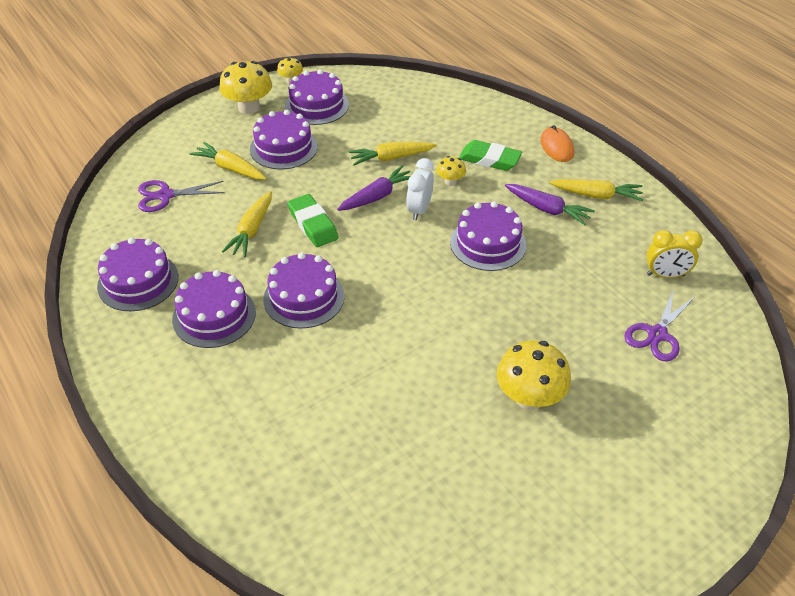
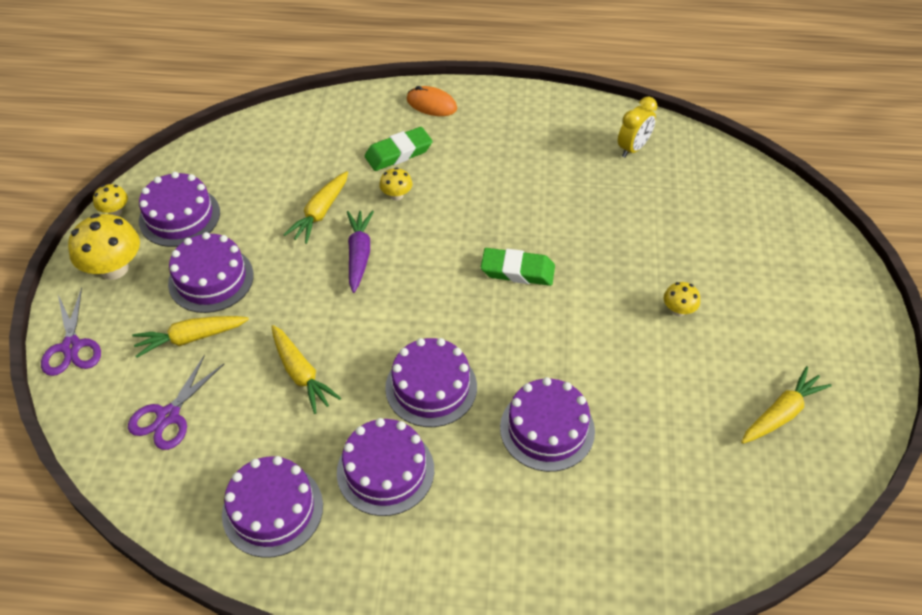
camera: 50 degrees left, 5 degrees up
green eraser [288,194,339,247] -> green eraser moved to [481,248,555,286]
white clock [406,158,434,221] -> none
purple cake [450,201,526,271] -> purple cake moved to [500,377,595,472]
yellow mushroom [497,340,571,410] -> yellow mushroom [664,282,700,316], size x0.52
purple carrot [505,184,595,225] -> none
yellow carrot [549,179,643,201] -> yellow carrot moved to [741,366,831,444]
purple scissors [624,289,695,362] -> purple scissors moved to [41,288,101,376]

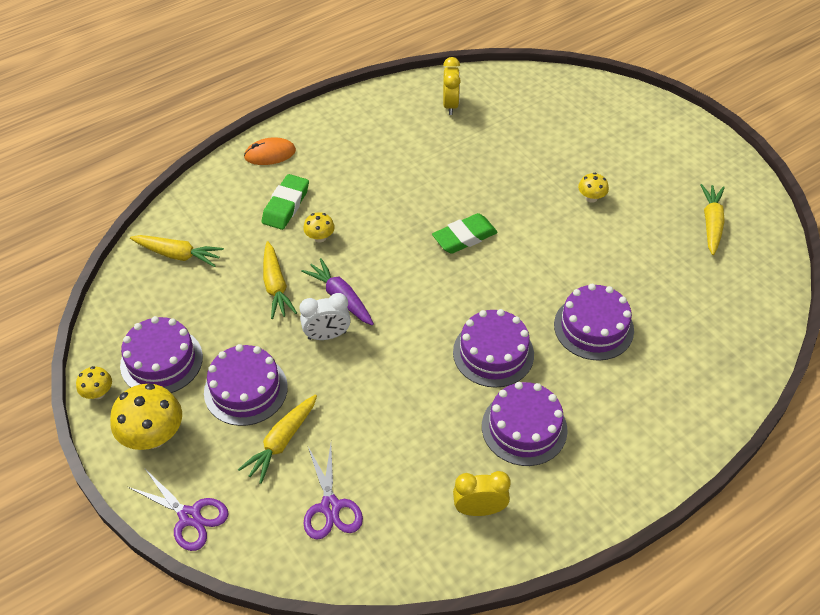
camera: 40 degrees left, 0 degrees up
purple cake [222,456,323,558] -> yellow clock [453,471,511,516]
yellow carrot [271,325,341,414] -> yellow carrot moved to [130,235,224,267]
none -> white clock [300,293,351,340]

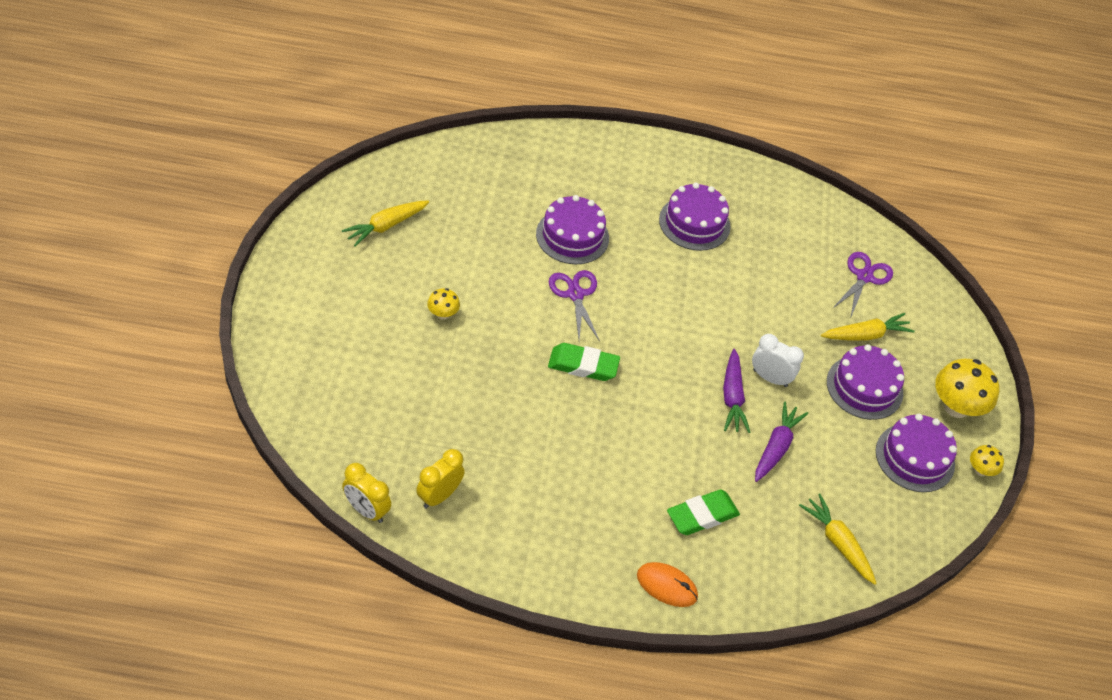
camera: 145 degrees left, 0 degrees up
purple scissors [128,469,229,551] -> purple scissors moved to [549,270,600,342]
yellow carrot [263,241,297,319] -> purple carrot [755,402,808,482]
yellow mushroom [303,212,335,243] -> none
purple cake [453,309,534,388] -> none
yellow clock [453,471,511,516] -> yellow clock moved to [342,463,391,523]

